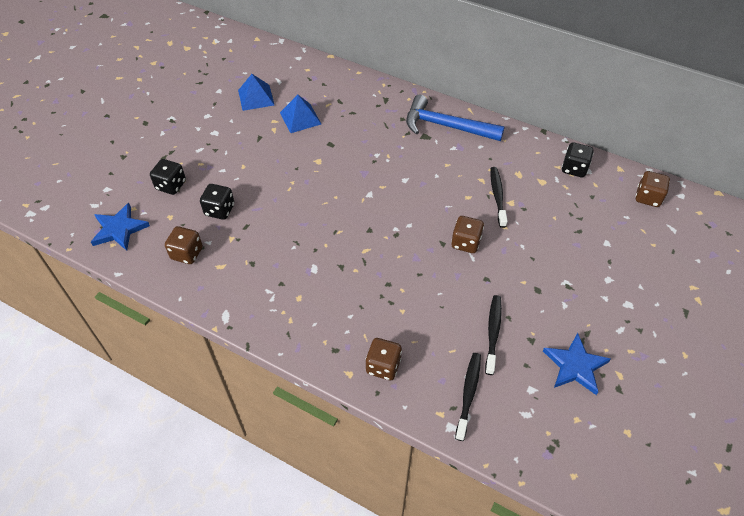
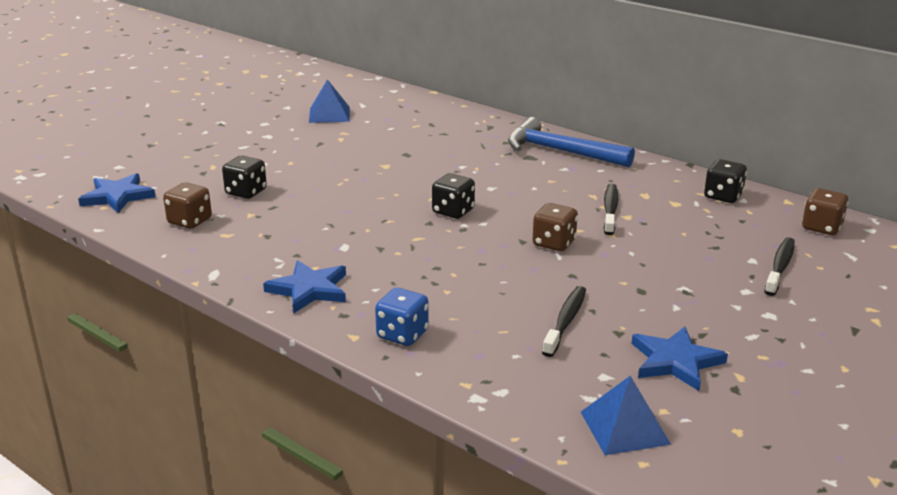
camera: 10 degrees right, 25 degrees down
black dice [150,159,186,195] -> black dice moved to [432,173,475,219]
blue pyramid [280,95,321,133] -> blue pyramid moved to [581,376,671,455]
brown dice [365,338,402,380] -> blue dice [375,288,429,346]
black toothbrush [455,353,481,441] -> black toothbrush moved to [764,237,795,296]
none -> blue star [263,260,346,314]

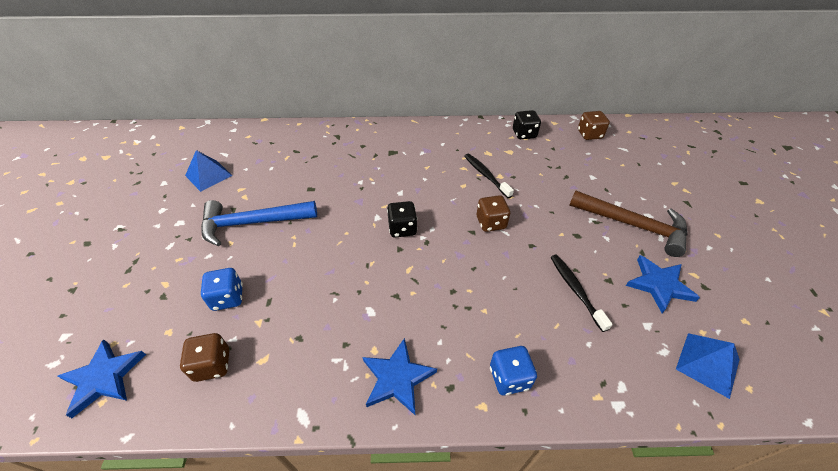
camera: 40 degrees left, 20 degrees up
black dice [222,156,267,199] -> blue dice [201,268,243,311]
blue hammer [508,117,635,167] -> blue hammer moved to [201,200,317,246]
black toothbrush [764,237,795,296] -> none
none -> brown hammer [569,190,688,257]

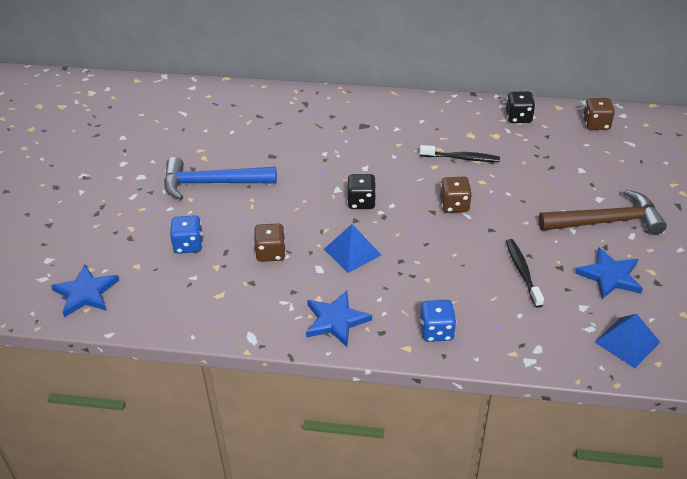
camera: 10 degrees right, 5 degrees down
brown dice [180,333,229,382] -> brown dice moved to [254,223,286,262]
blue pyramid [185,150,232,192] -> blue pyramid moved to [324,224,381,273]
black toothbrush [464,154,514,198] -> black toothbrush turned 120 degrees clockwise [420,145,500,162]
brown hammer [569,190,688,257] -> brown hammer turned 45 degrees counterclockwise [539,189,667,235]

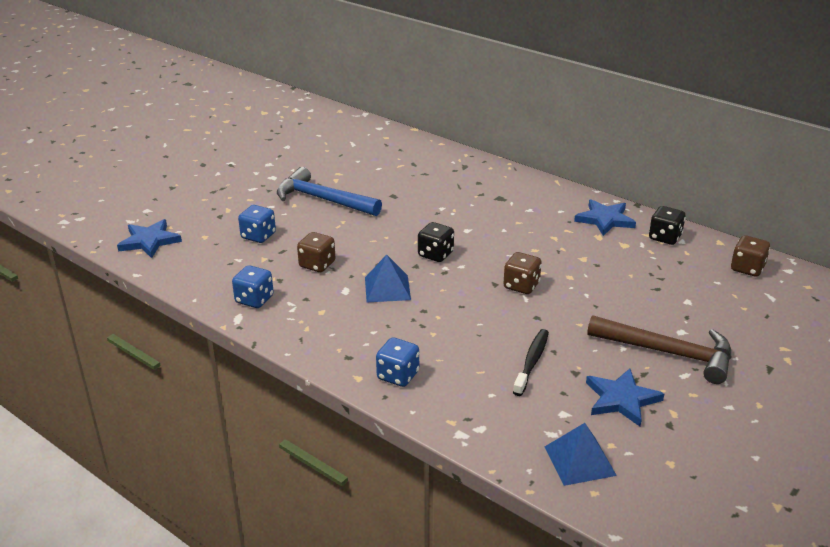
camera: 30 degrees right, 10 degrees down
blue star [306,290,372,347] -> blue star moved to [574,199,636,236]
black toothbrush [420,145,500,162] -> none
none -> blue dice [232,265,274,308]

